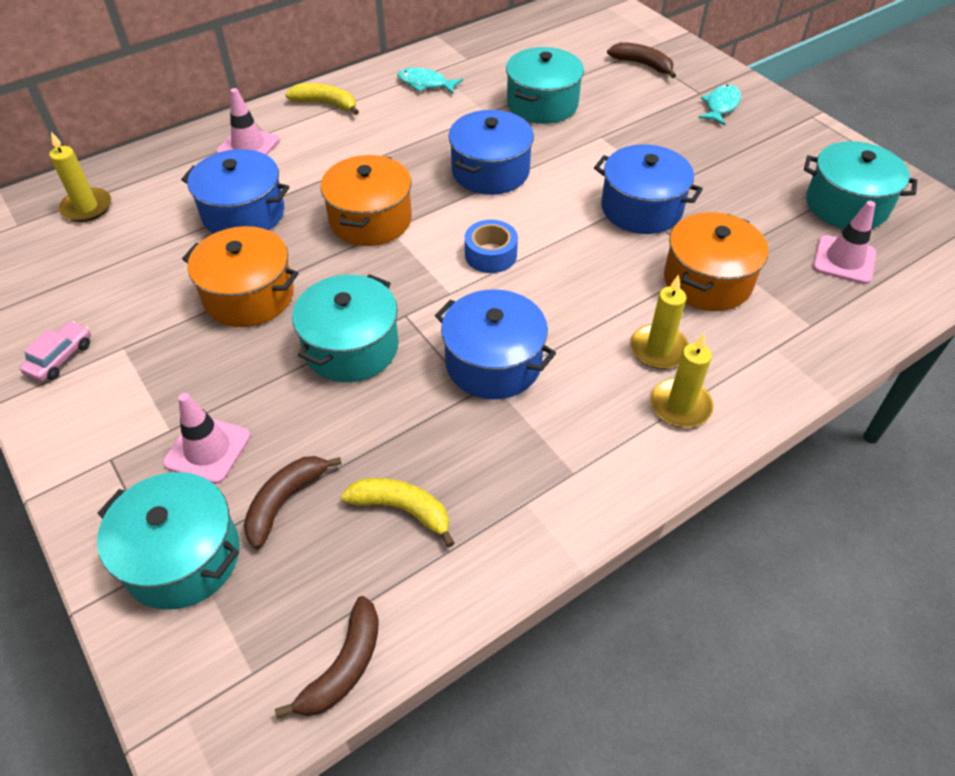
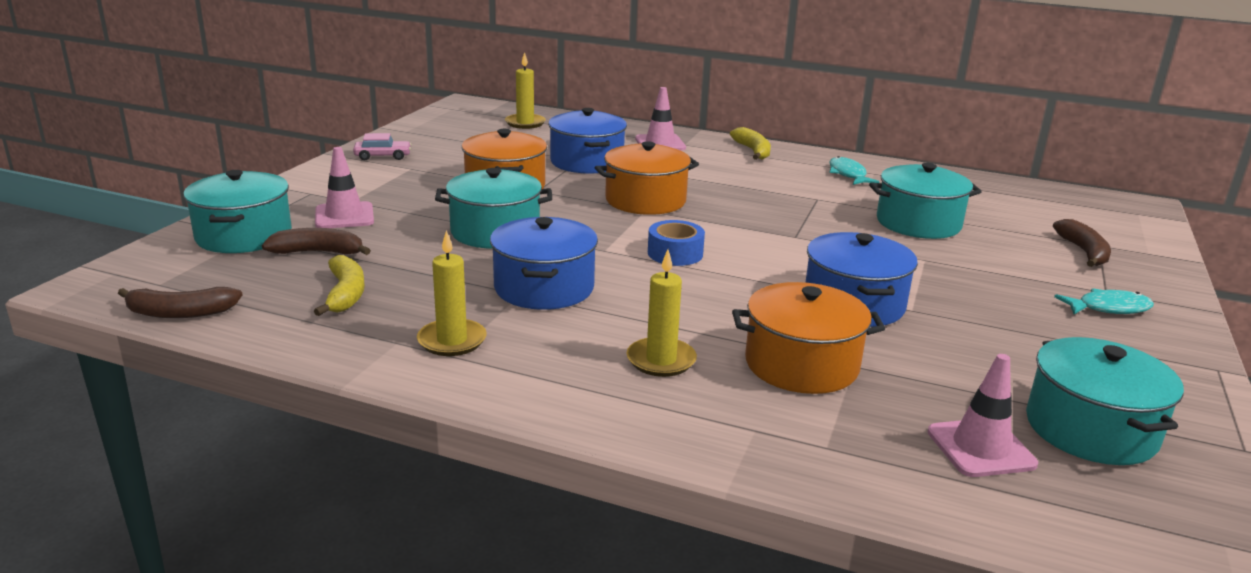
camera: 55 degrees right, 25 degrees down
blue pot [448,110,534,195] -> none
yellow candle [650,333,714,428] -> yellow candle moved to [417,230,487,356]

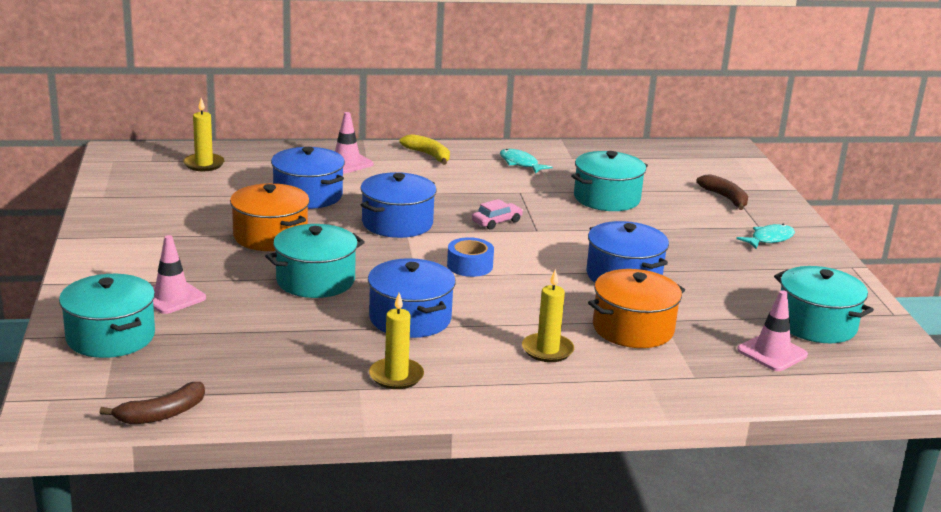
camera: 30 degrees left, 0 degrees up
brown banana [262,228,371,255] -> none
yellow banana [314,255,365,316] -> none
pink car [353,133,412,160] -> pink car moved to [472,199,523,230]
orange pot [595,141,699,215] -> blue pot [361,172,436,238]

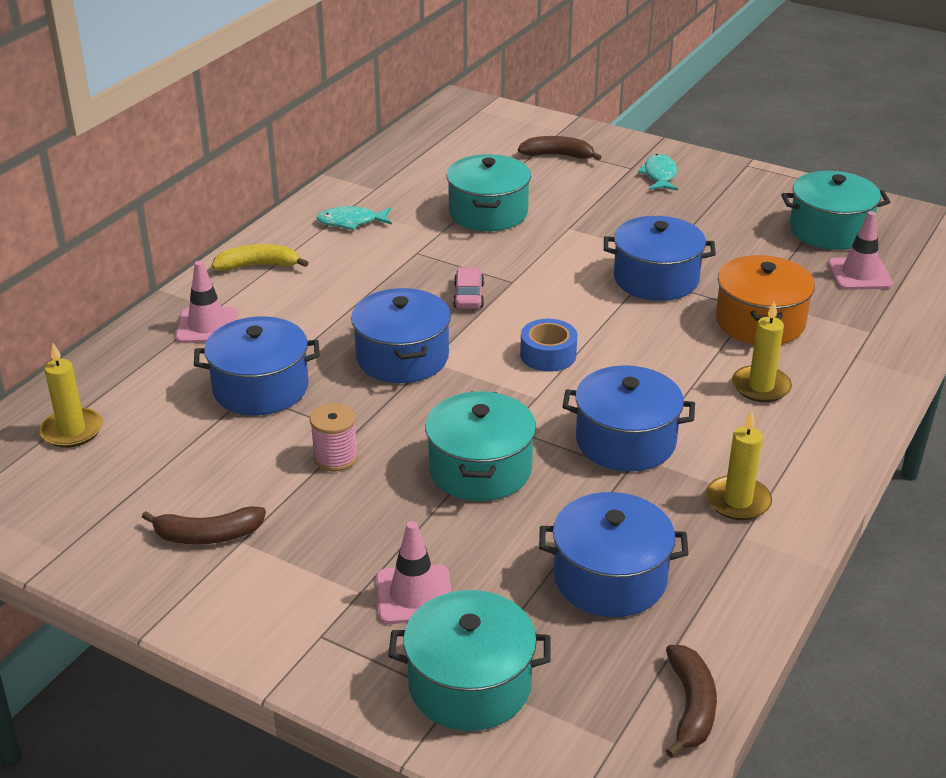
camera: 50 degrees left, 10 degrees up
orange pot [230,183,310,251] -> pink spool [310,403,358,472]
none -> brown banana [142,506,266,545]
none -> blue pot [539,492,688,617]

